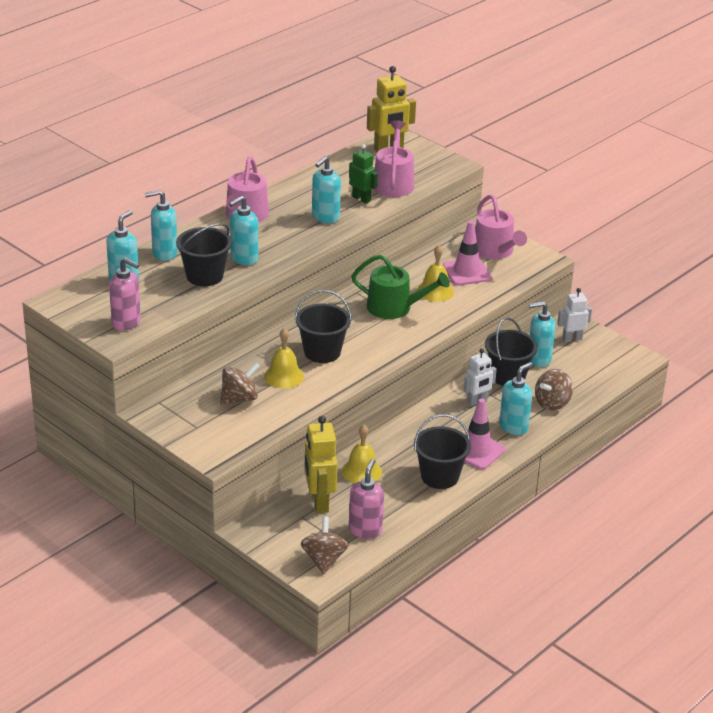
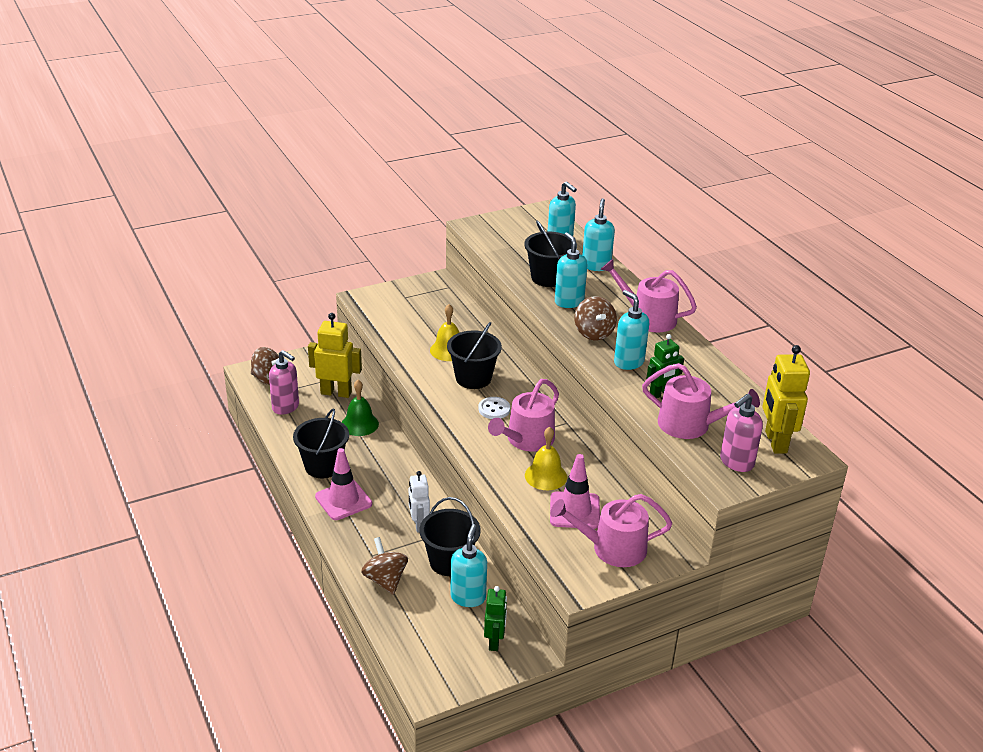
camera: 110 degrees right, 0 degrees up
pink soap dispenser [109,257,141,331] -> pink soap dispenser moved to [720,394,763,472]
brown spinning top [220,362,260,405] -> brown spinning top moved to [574,296,617,340]
yellow bell [342,425,382,484] -> green bell [342,380,379,436]
green watering can [351,255,450,319] -> pink watering can [488,379,559,452]
turquoise soap dispenser [499,362,532,435] -> none
white robot [557,288,592,342] -> green robot [484,586,507,651]
none -> white button [479,397,510,419]

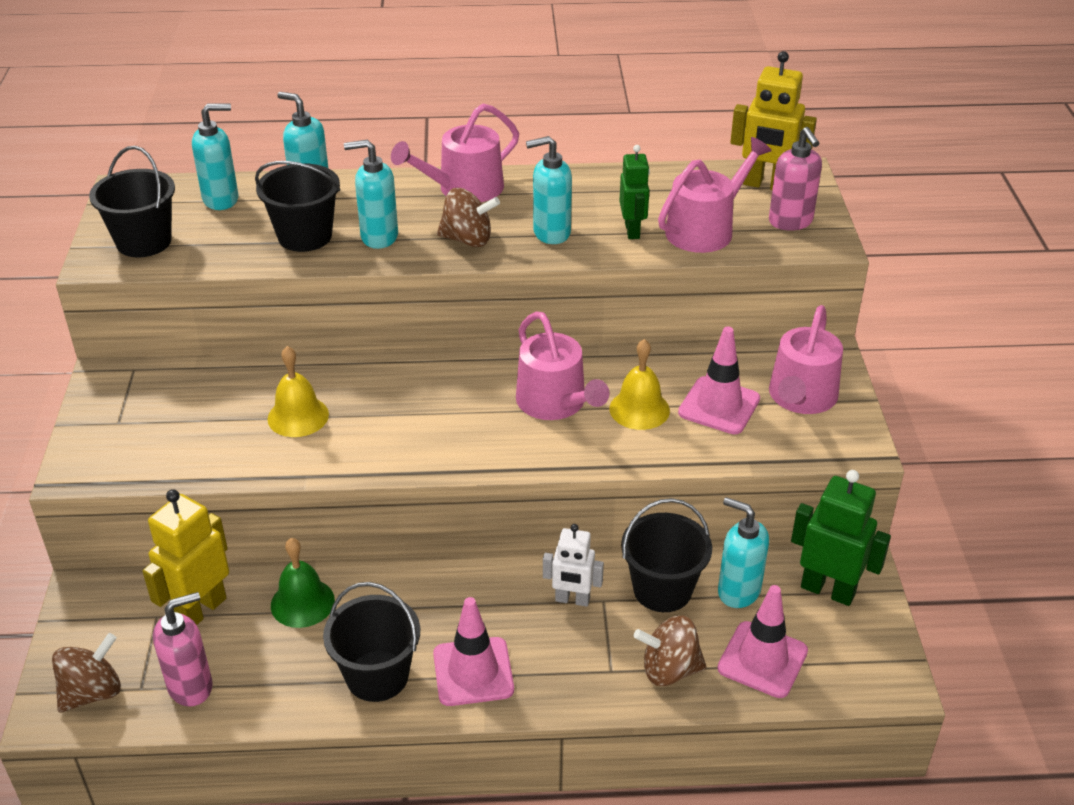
camera: 65 degrees left, 5 degrees up
black bucket [447,322,502,389] -> black bucket moved to [89,146,175,257]
white button [479,397,510,419] -> none
green robot [484,586,507,651] -> green robot [791,470,891,606], size x1.55
none -> pink traffic cone [717,585,808,698]

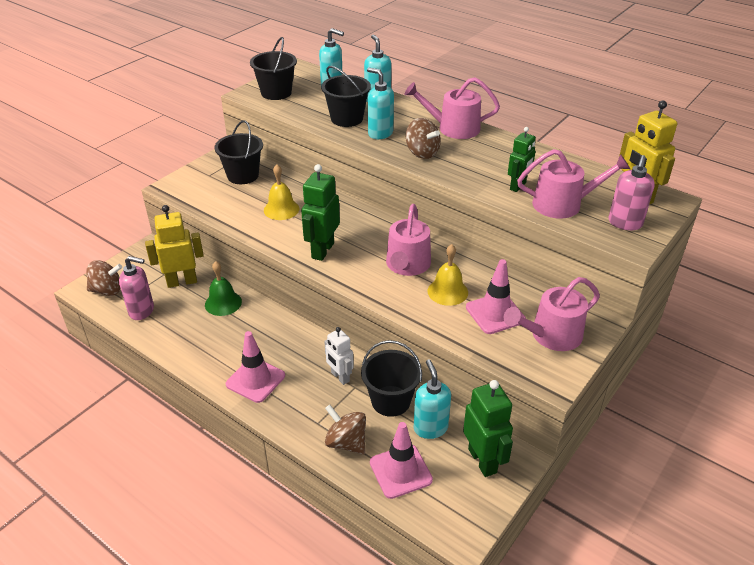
camera: 40 degrees right, 0 degrees up
black bucket [323,582,420,702] -> black bucket moved to [215,120,263,184]
turquoise soap dispenser [526,136,572,244] -> none
none -> green robot [301,164,340,261]

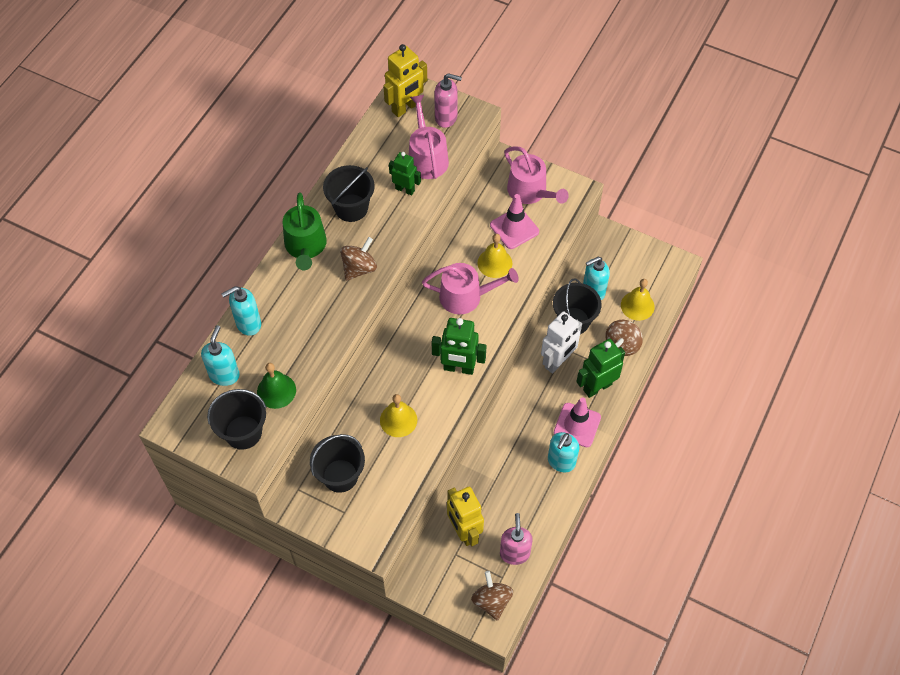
camera: 100 degrees left, 20 degrees up
green bell [205,261,242,316] -> green bell moved to [257,363,296,409]
black bucket [321,66,371,127] -> black bucket moved to [323,165,374,222]
white robot [324,327,354,385] -> white robot [541,311,582,374], size x1.55
turquoise soap dispenser [367,68,394,139] -> turquoise soap dispenser moved to [548,432,579,472]
pink traffic cone [370,422,433,499] -> yellow bell [621,279,655,321]
pink watering can [405,77,500,139] -> green watering can [283,192,327,270]
green robot [463,380,513,477] -> green robot moved to [576,339,625,398]

